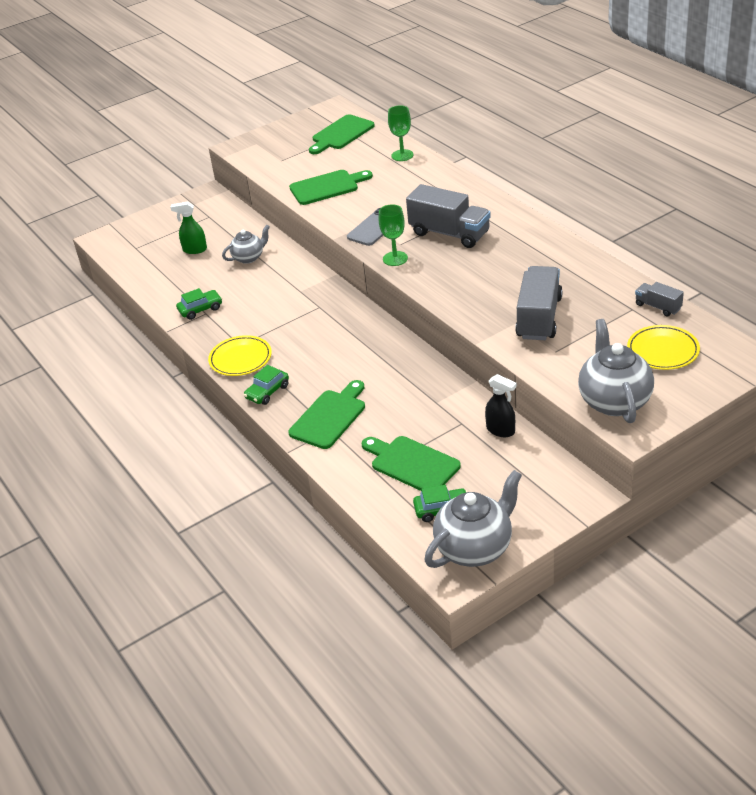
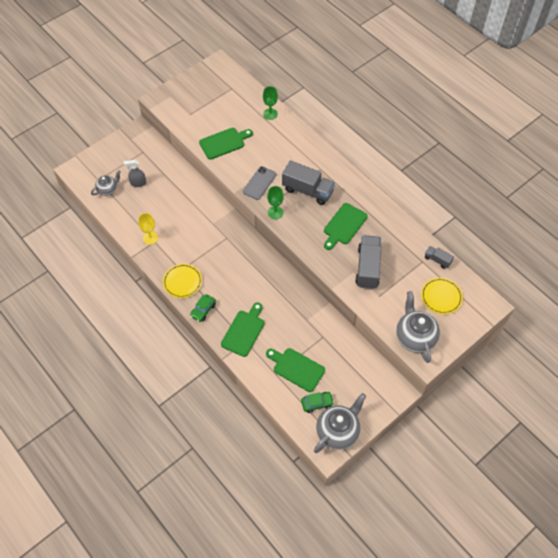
camera: 10 degrees left, 20 degrees up
green spray bottle [170,202,207,254] -> grey spray bottle [124,160,146,187]
green car [176,288,222,320] -> yellow goblet [138,213,158,245]
grey teapot [222,225,270,264] -> grey teapot moved to [91,170,121,196]
green cutting board [309,114,375,154] -> green cutting board moved to [324,203,368,250]
black spray bottle [485,374,517,437] -> none

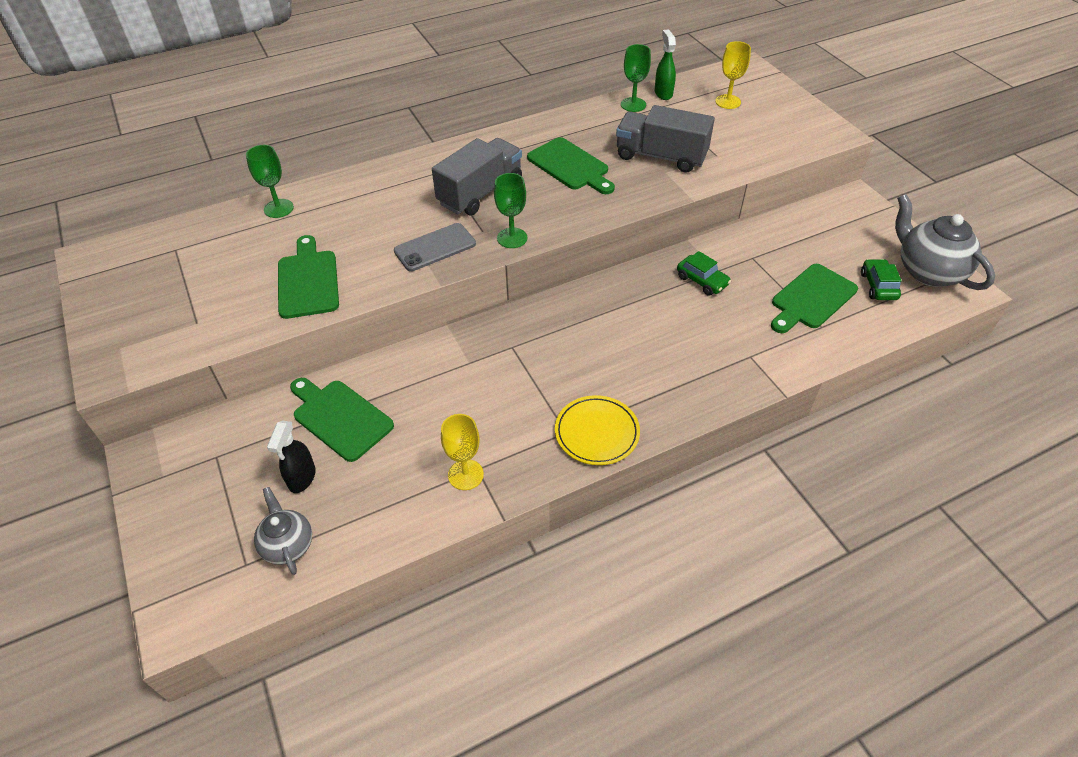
camera: 75 degrees left, 10 degrees down
grey spray bottle [124,160,146,187] -> black spray bottle [267,421,315,493]
green car [190,294,216,322] -> green car moved to [677,251,731,296]
green cutting board [221,302,265,357] -> green cutting board moved to [290,378,394,462]
grey phone [243,166,276,200] -> grey phone turned 75 degrees counterclockwise [394,223,476,271]
grey teapot [396,291,440,363] -> none
yellow plate [421,278,463,314] -> yellow goblet [715,41,751,109]
grey truck [425,246,454,269] -> green spray bottle [655,29,676,100]
none -> green goblet [621,44,651,112]

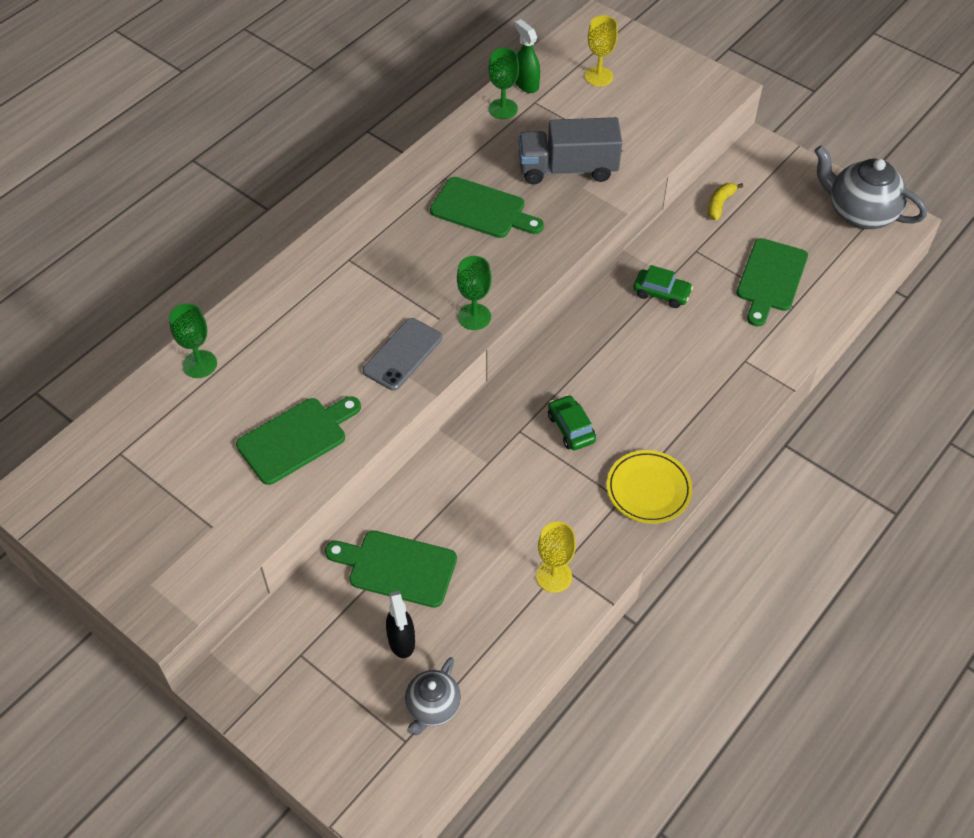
camera: 25 degrees left, 5 degrees up
grey teapot [254,487,312,575] -> grey teapot turned 105 degrees counterclockwise [405,657,461,735]
green cutting board [278,235,339,319] -> green cutting board turned 90 degrees clockwise [236,396,361,485]
grey truck [432,138,522,215] -> none
green car [861,259,902,300] -> green car moved to [548,395,596,450]
none -> yellow banana [708,183,743,220]

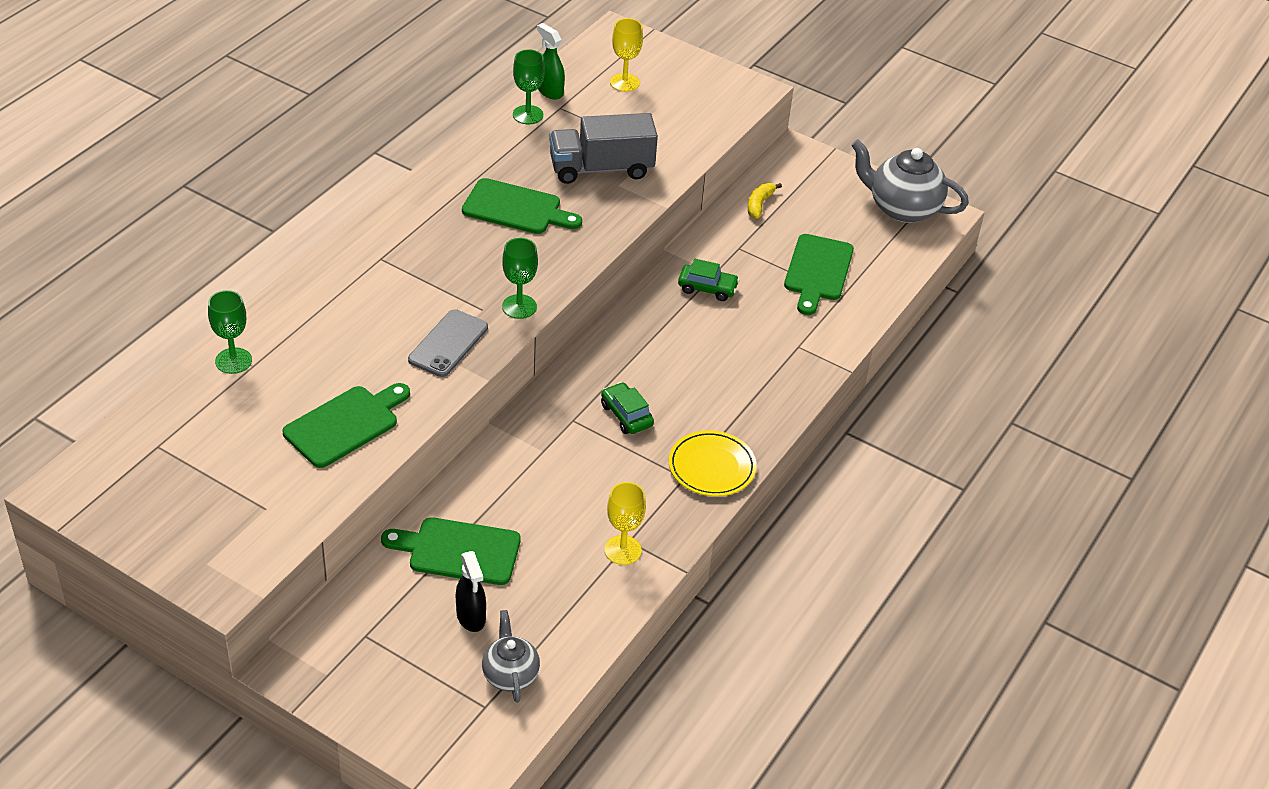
camera: 10 degrees left, 10 degrees down
grey teapot [405,657,461,735] -> grey teapot turned 150 degrees clockwise [482,610,540,703]

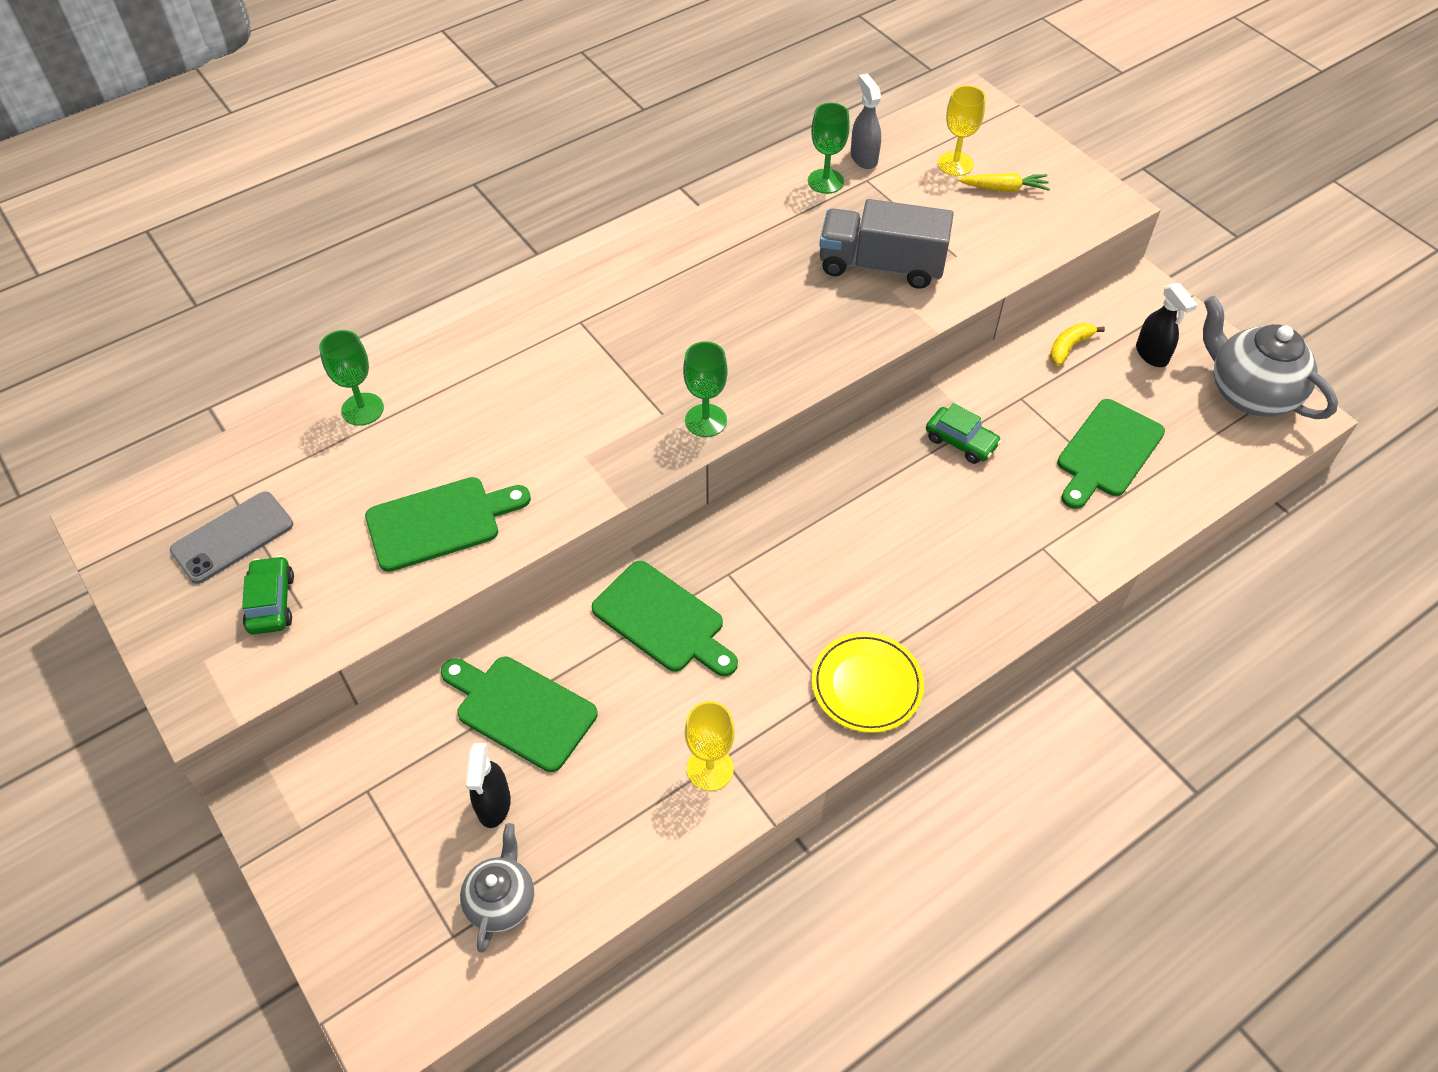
camera: 25 degrees right, 10 degrees up
grey phone [408,309,488,377] -> grey phone moved to [170,491,293,584]
green cutting board [462,178,582,234] -> green cutting board moved to [592,561,738,676]
green spray bottle [537,23,565,100] -> grey spray bottle [851,73,881,169]
green car [601,382,654,434] -> green car moved to [242,556,294,634]
none -> yellow carrot [958,173,1050,192]
none -> black spray bottle [1136,283,1197,367]

